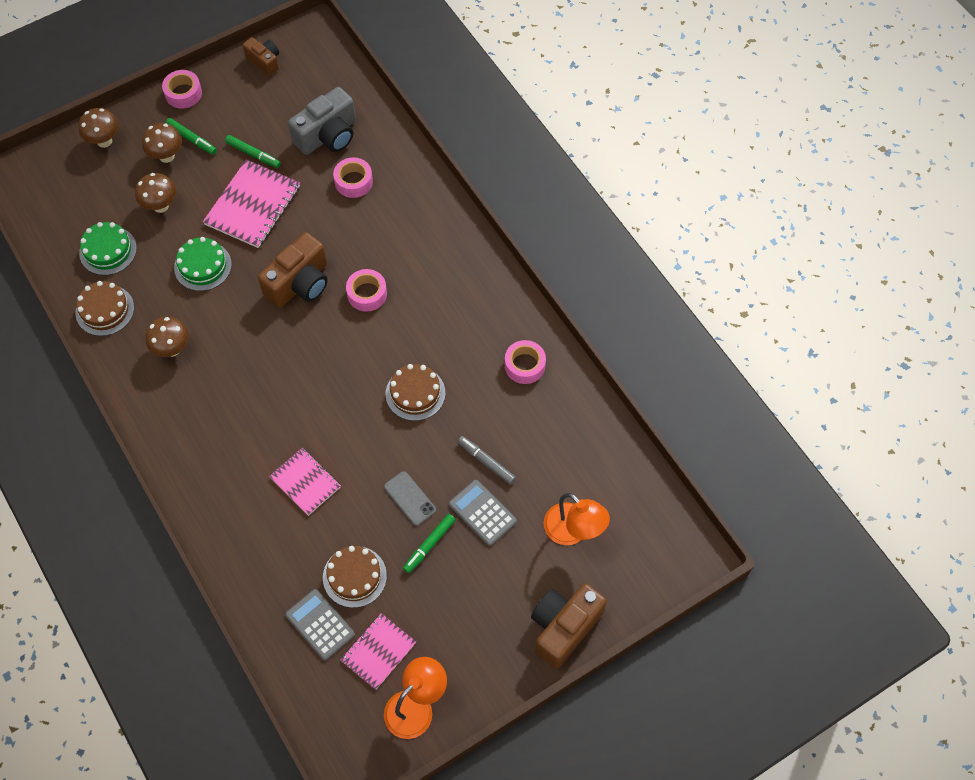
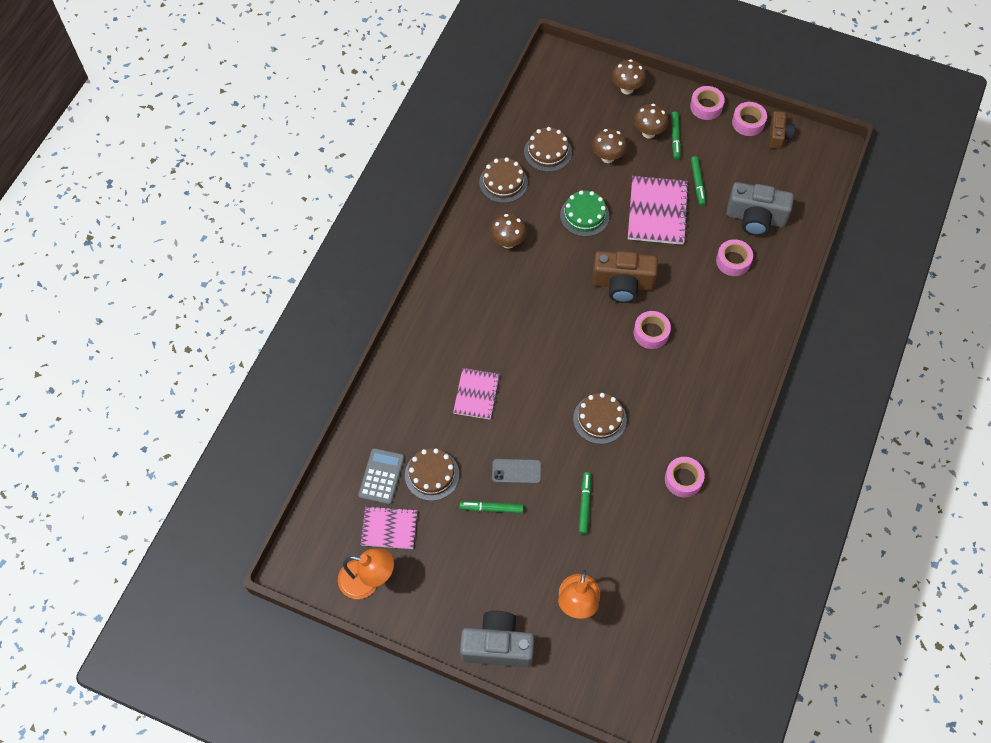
camera: 55 degrees right, 0 degrees up
green cake [79,222,137,275] -> brown cake [524,127,572,172]
pink notebook [203,160,300,248] -> pink notebook turned 75 degrees counterclockwise [628,176,689,245]
grey phone [384,471,436,526] -> grey phone turned 75 degrees clockwise [492,459,541,484]
grey calculator [449,480,517,546] -> none
grey marker [457,436,516,485] -> green marker [579,472,591,534]
brown camera [531,583,607,669] -> grey camera [460,611,534,667]
none -> pink tape [732,102,767,136]

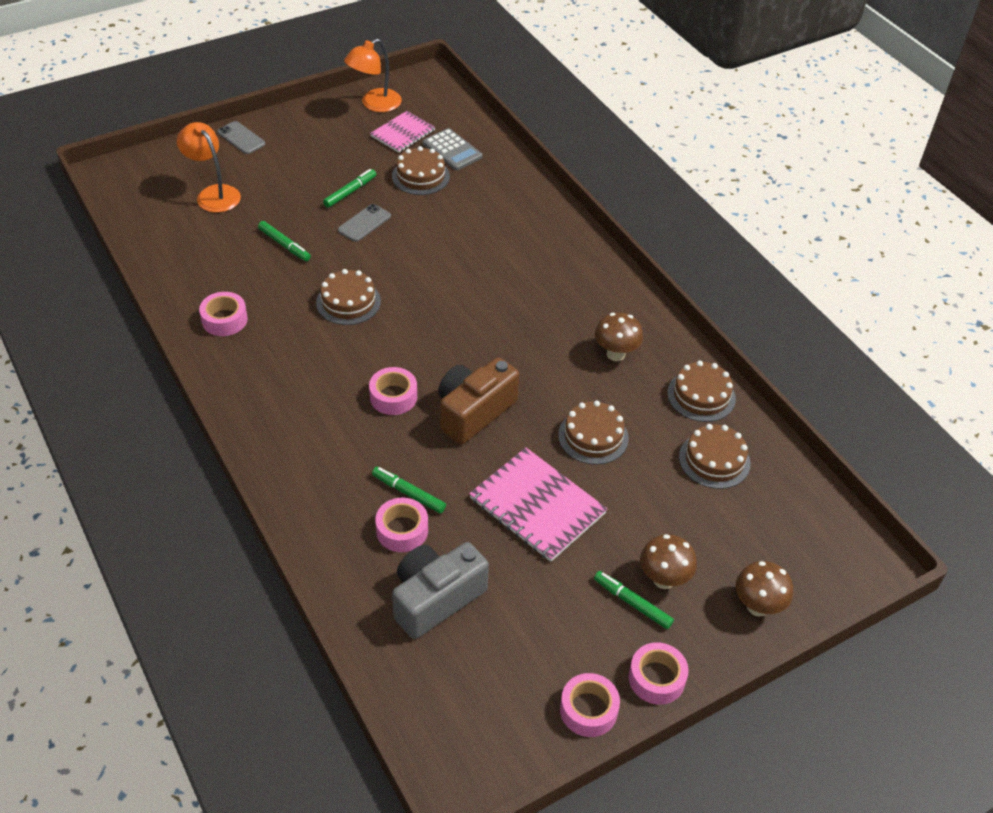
camera: 125 degrees right, 15 degrees down
pink notebook [453,368,500,420] -> none
grey camera [460,611,534,667] -> grey phone [217,121,265,154]
green cake [560,190,609,237] -> brown cake [558,400,629,465]
brown mushroom [592,128,627,163] -> none
green marker [691,156,706,206] -> green marker moved to [372,466,446,513]
brown camera [769,111,795,149] -> none

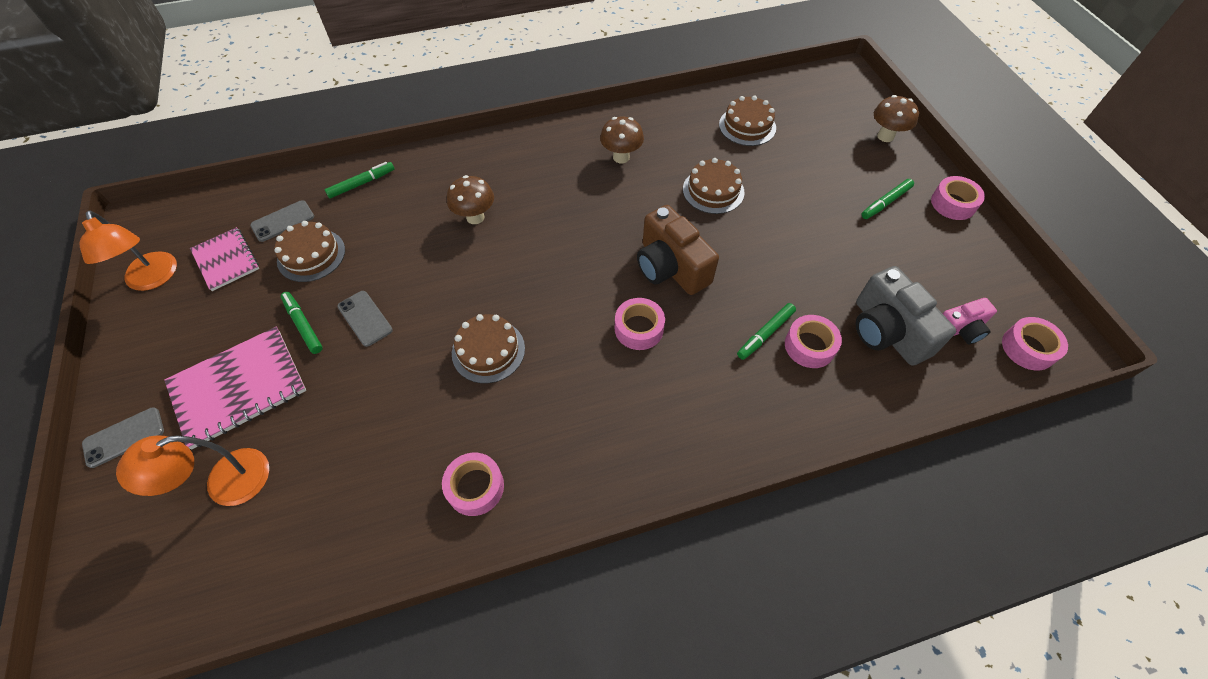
camera: 75 degrees left, 10 degrees up
green marker [258,221,311,261] -> green marker moved to [325,162,395,198]
grey calculator [423,128,482,170] -> grey phone [250,200,314,242]
pink notebook [469,447,607,562] -> pink notebook moved to [164,327,306,449]
pink tape [560,673,620,737] -> pink tape moved to [1002,317,1068,371]
brown mushroom [640,534,697,589] -> brown mushroom moved to [447,175,494,224]
brown cake [667,361,736,422] -> none
none -> pink camera [942,298,997,344]

